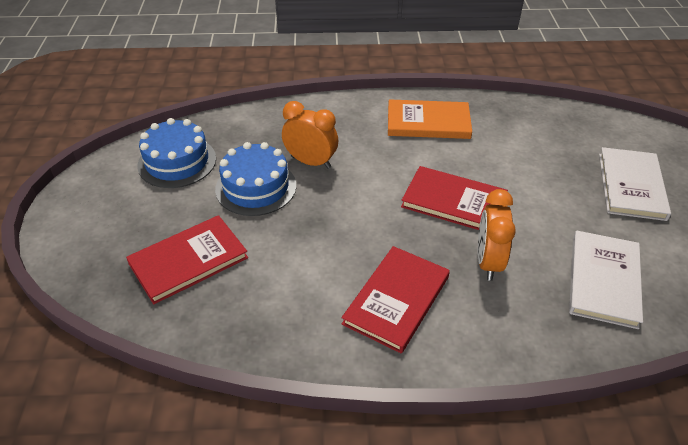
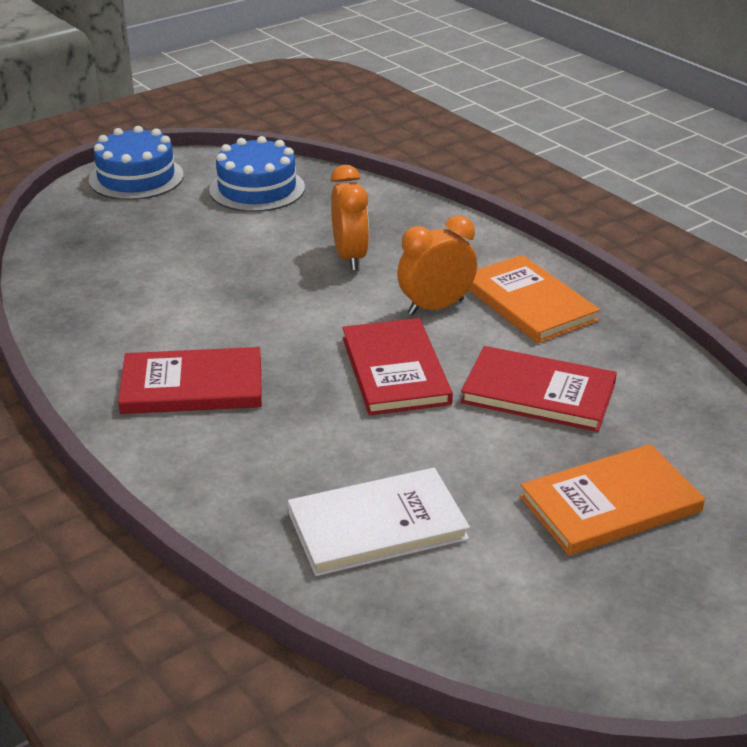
camera: 55 degrees right, 10 degrees down
red book [126,215,248,304] -> red book moved to [460,346,617,432]
blue cake [215,142,296,216] -> blue cake moved to [89,126,184,200]
orange clock [478,189,516,281] -> orange clock moved to [397,215,477,315]
white book [599,147,671,221] -> orange book [520,444,705,556]

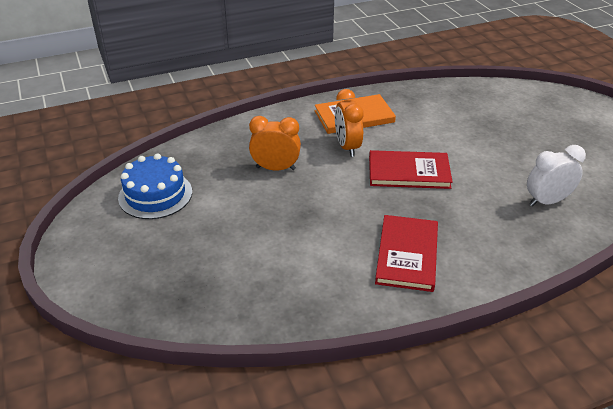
camera: 75 degrees left, 5 degrees up
blue cake [89,126,184,200] -> none
white book [288,468,470,576] -> white clock [527,145,586,206]
red book [460,346,617,432] -> none
orange book [520,444,705,556] -> none

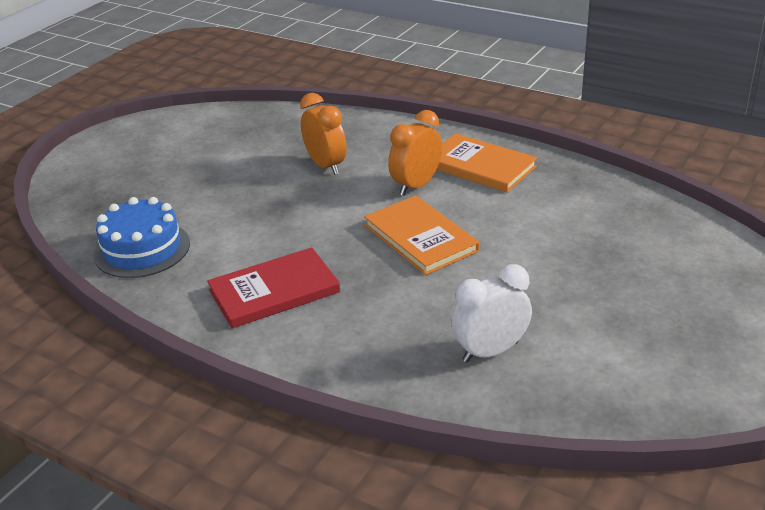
camera: 55 degrees right, 5 degrees down
blue cake [118,153,192,219] -> blue cake moved to [94,197,190,278]
red book [369,150,452,189] -> orange book [364,195,480,275]
white clock [527,145,586,206] -> white clock turned 60 degrees counterclockwise [451,264,532,363]

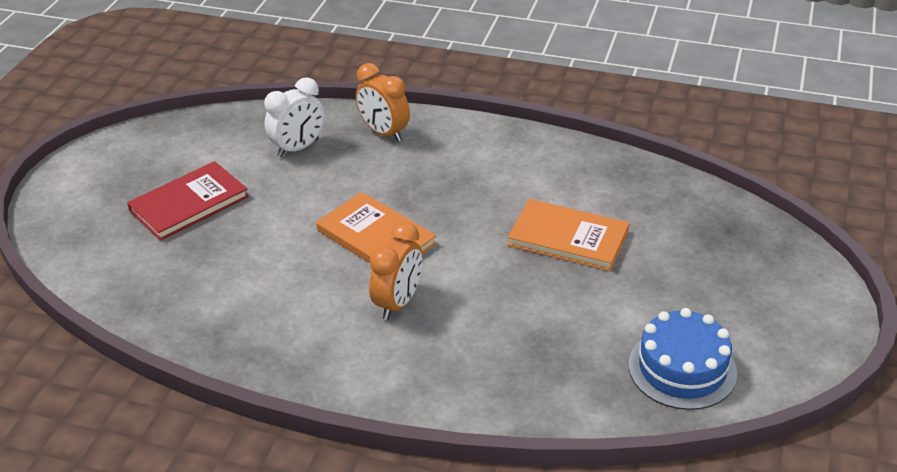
camera: 165 degrees right, 5 degrees up
blue cake [94,197,190,278] -> blue cake moved to [629,308,737,410]
red book [207,247,340,328] -> red book moved to [127,161,249,241]
orange clock [300,93,347,175] -> orange clock moved to [356,63,410,142]
orange book [437,133,537,193] -> orange book moved to [508,199,629,271]

